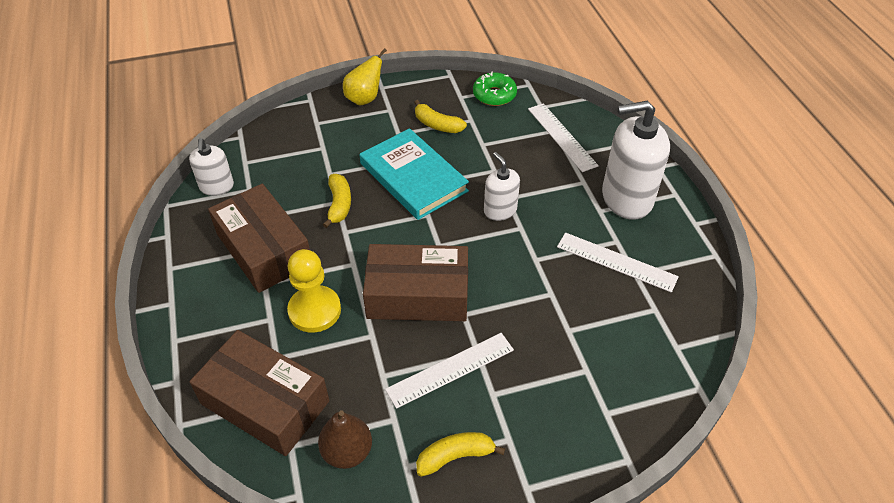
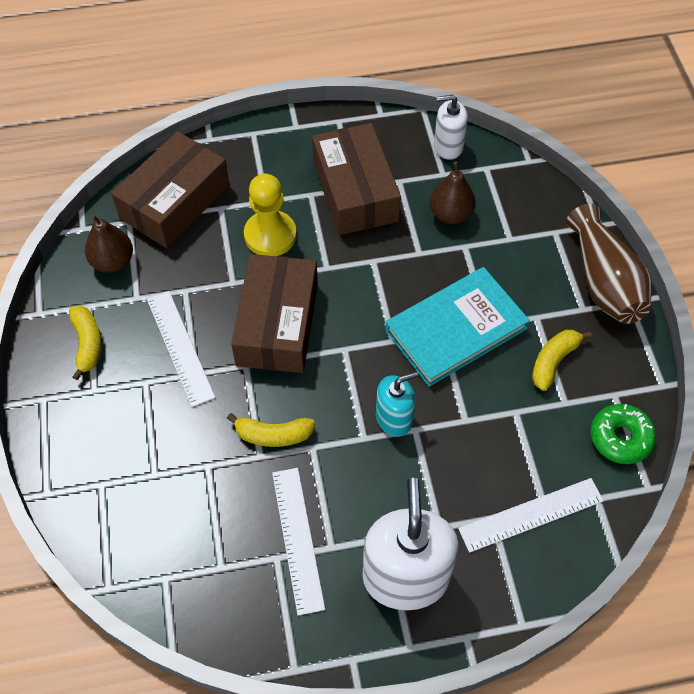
camera: 95 degrees right, 10 degrees up
brown box [208,184,310,293] -> brown box turned 75 degrees counterclockwise [312,123,401,235]
yellow banana [323,174,351,228] -> yellow banana moved to [227,413,315,447]
yellow pear [343,48,387,106] -> brown vase [566,203,652,324]
white soap dispenser [484,152,520,221] -> turquoise soap dispenser [376,371,418,437]
white ruler [557,233,679,293] -> white ruler turned 45 degrees counterclockwise [272,468,325,616]
none -> brown pear [430,161,476,224]

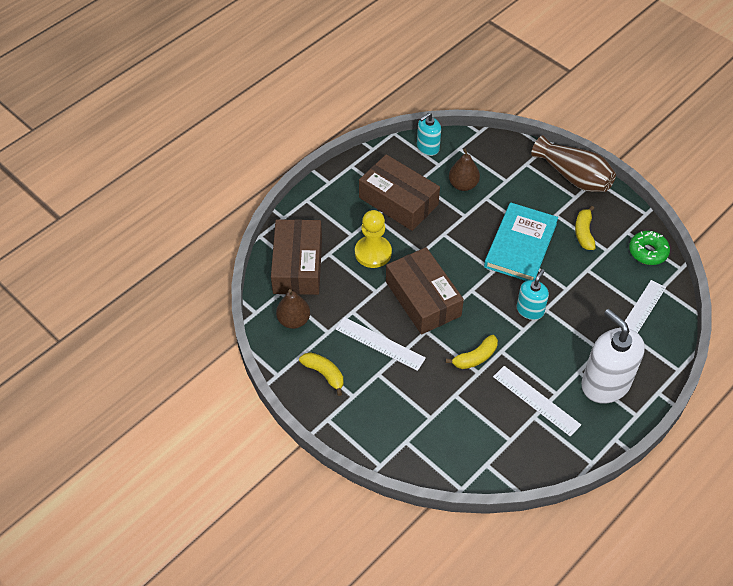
camera: 35 degrees left, 5 degrees down
white soap dispenser [434,95,468,160] -> turquoise soap dispenser [417,113,441,156]

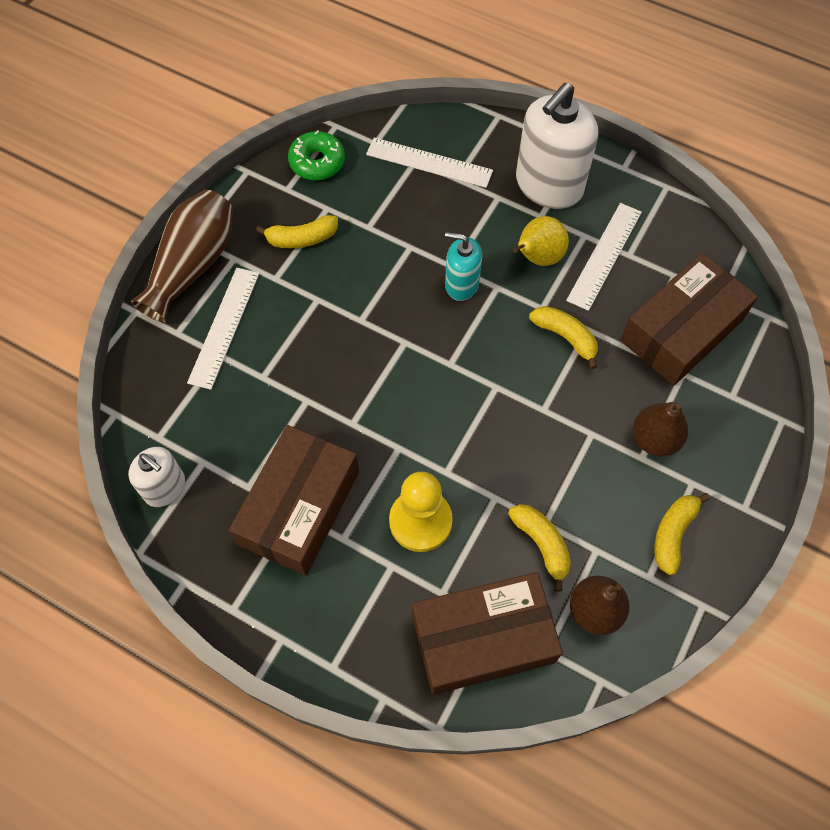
camera: 105 degrees left, 10 degrees up
white ruler [336,317,426,371] -> white ruler moved to [187,268,259,390]
brown box [386,247,464,334] -> brown box moved to [620,253,758,386]
turquoise soap dispenser [417,113,441,156] -> white soap dispenser [128,447,185,507]
brown pear [449,149,480,191] -> brown pear moved to [633,402,688,457]
turquoise book [484,202,558,281] -> none
none -> yellow banana [508,504,571,592]
none -> yellow pear [513,216,569,266]

